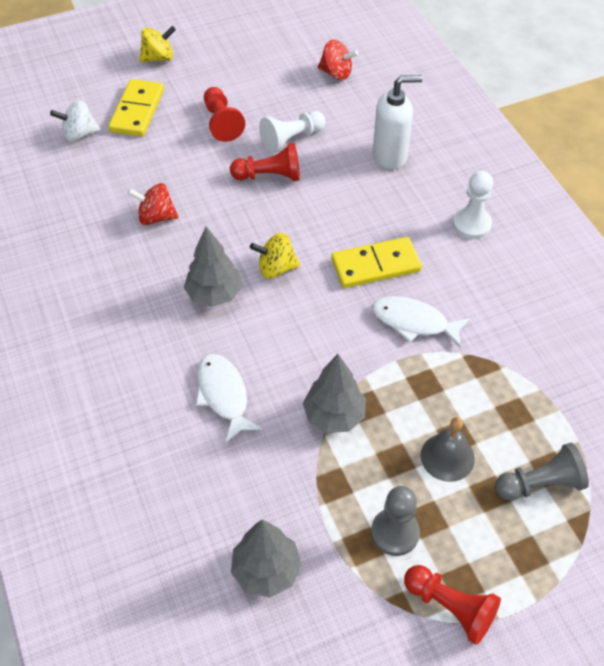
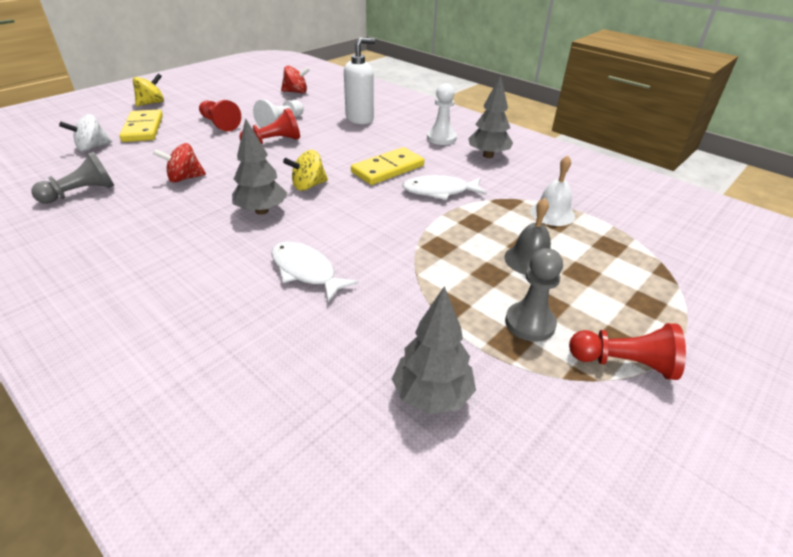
camera: 25 degrees left, 15 degrees down
grey tree [303,354,366,433] -> grey tree moved to [468,75,513,158]
grey pawn [495,443,589,500] -> grey pawn moved to [31,151,114,204]
none -> white bell [530,155,575,226]

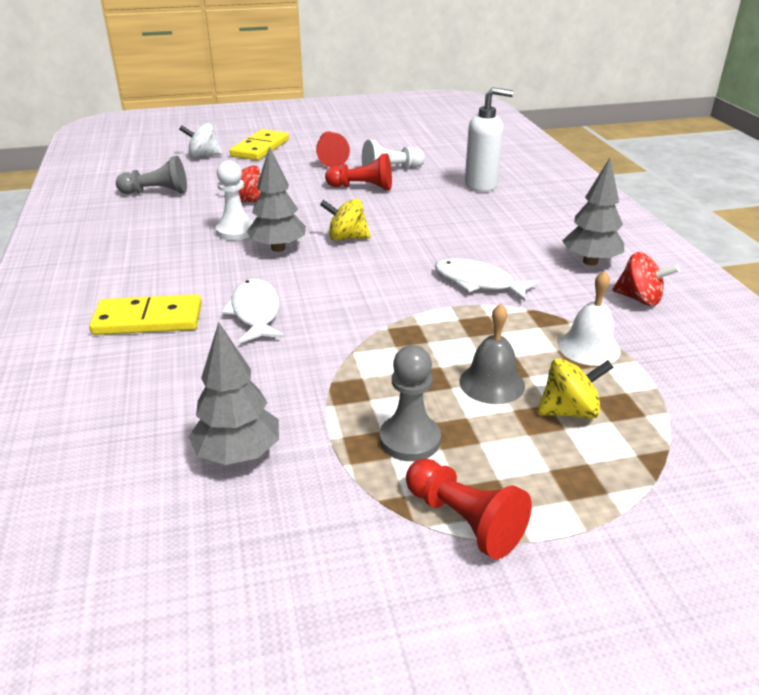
camera: 35 degrees right, 5 degrees down
yellow spinning top [133,73,164,106] -> yellow spinning top moved to [538,358,614,419]
red spinning top [281,66,310,93] -> red spinning top moved to [613,252,680,306]
yellow domino [351,147,424,185] -> yellow domino moved to [89,294,202,335]
white pawn [427,83,457,145] -> white pawn moved to [216,161,254,240]

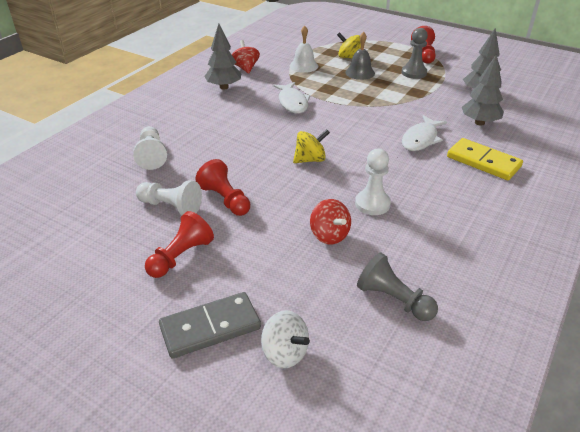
camera: 135 degrees left, 5 degrees up
yellow domino [230,129,289,160] -> grey domino [159,292,261,359]
grey tree [247,146,306,252] -> grey tree moved to [462,54,504,126]
yellow spinning top [320,199,371,241] -> yellow spinning top turned 75 degrees counterclockwise [293,129,330,163]
white soap dispenser [465,87,513,192] -> white pawn [133,126,167,170]

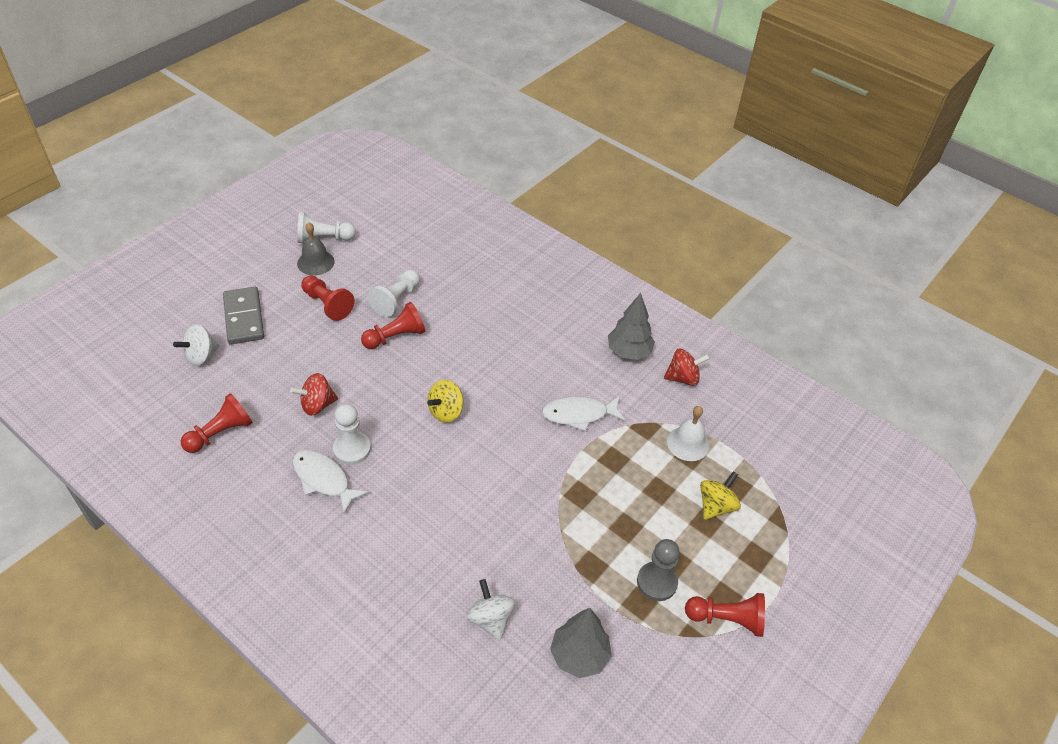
camera: 95 degrees right, 10 degrees up
white pawn [133,126,167,170] -> white pawn moved to [297,212,356,243]
yellow spinning top [293,129,330,163] -> yellow spinning top turned 60 degrees clockwise [427,380,463,423]
grey bell [345,32,375,80] -> grey bell moved to [297,222,335,276]
grey pawn [357,252,438,321] -> red pawn [181,393,253,453]
white fish [402,115,447,151] -> white fish moved to [292,450,369,514]
yellow domino [447,138,523,180] -> none
grey tree [462,54,504,126] -> white spinning top [466,579,515,640]

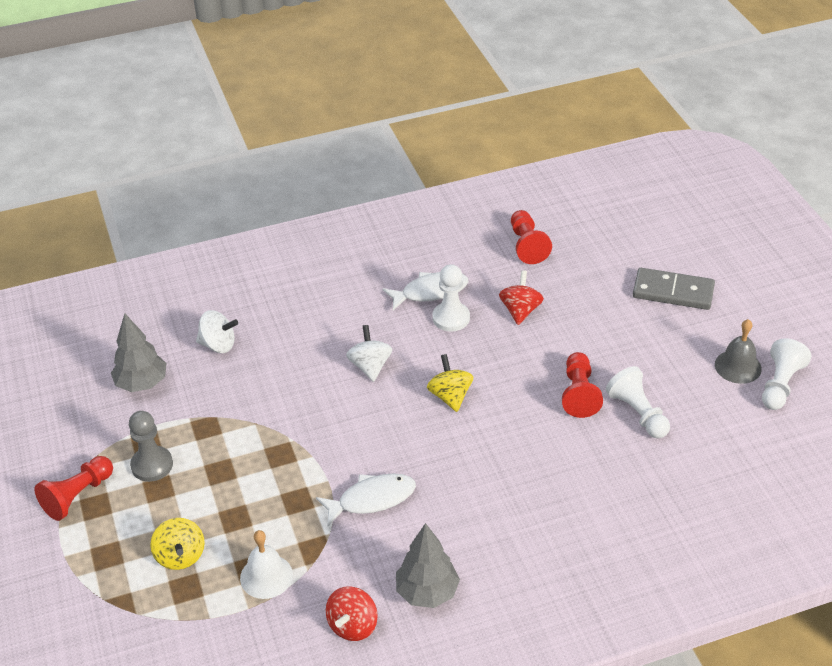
camera: 125 degrees right, 5 degrees down
white spinning top [173,324,220,366] -> white spinning top moved to [346,325,392,382]
red pawn [301,275,354,321] -> none
white fish [542,396,625,432] -> white fish turned 45 degrees clockwise [316,473,416,526]

